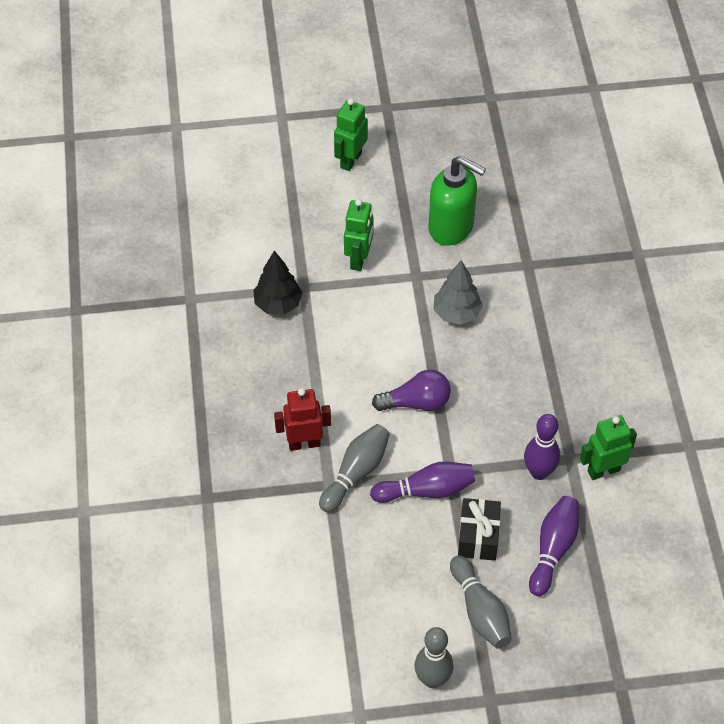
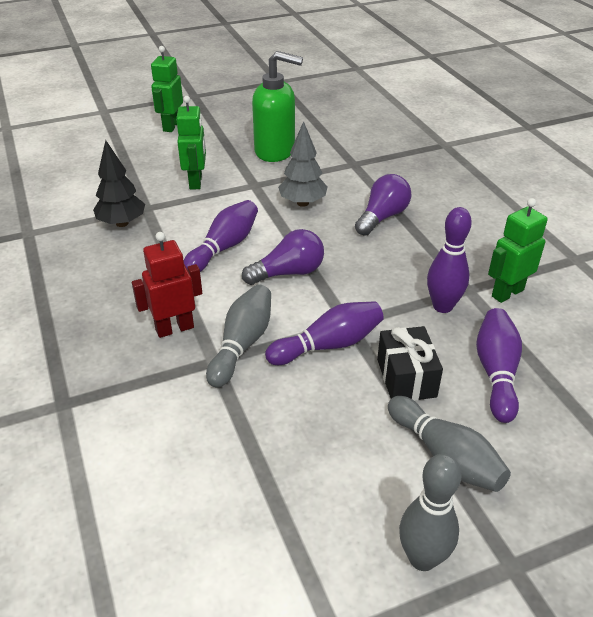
camera: 15 degrees left, 15 degrees down
none -> purple bowling pin [184,200,258,272]
none -> purple light bulb [355,174,411,236]

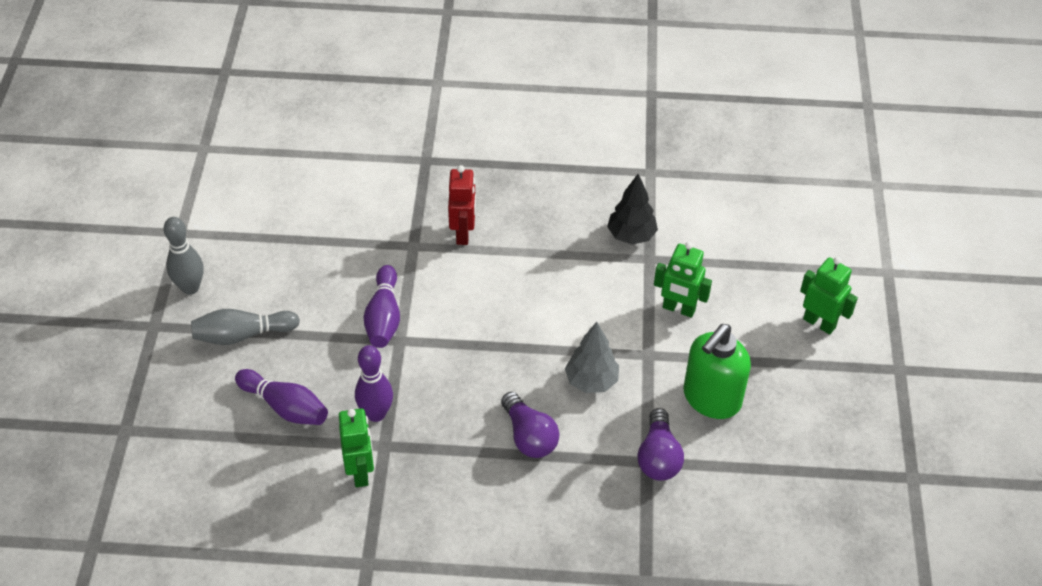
camera: 115 degrees right, 10 degrees up
purple bowling pin [184,200,258,272] -> none
grey bowling pin [206,284,271,388] -> none
purple light bulb [242,229,324,285] -> purple light bulb moved to [637,408,684,481]
black gift [377,326,443,401] -> none

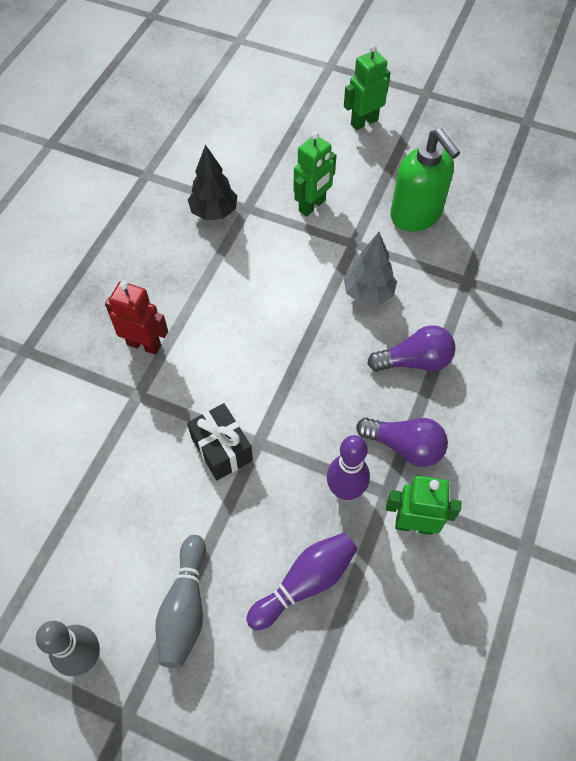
camera: 70 degrees left, 10 degrees up
purple bowling pin [364,265,400,348] -> black gift [187,403,253,480]
purple light bulb [637,408,684,481] -> purple light bulb moved to [356,418,448,467]

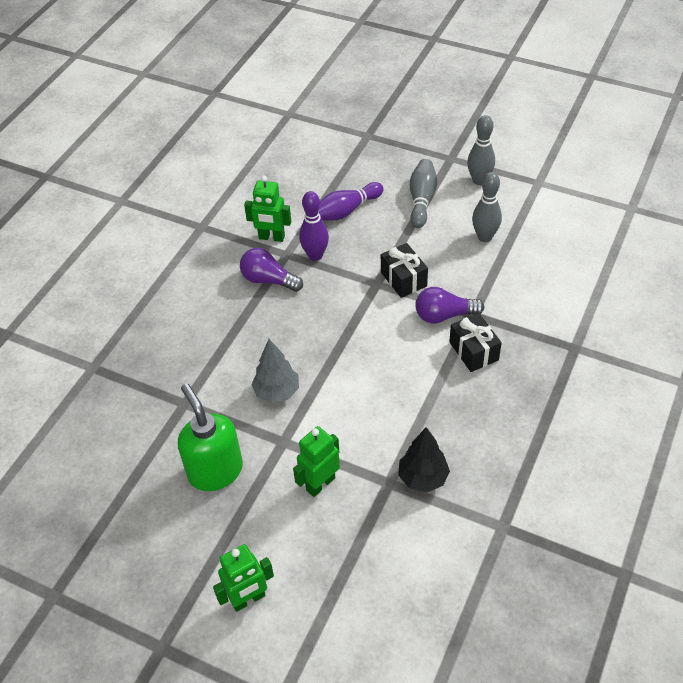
camera: 175 degrees left, 10 degrees down
red robot [105,281,168,355] -> black gift [449,313,502,372]
purple light bulb [367,325,456,372] -> purple light bulb moved to [415,287,484,324]
none -> grey bowling pin [472,172,502,242]

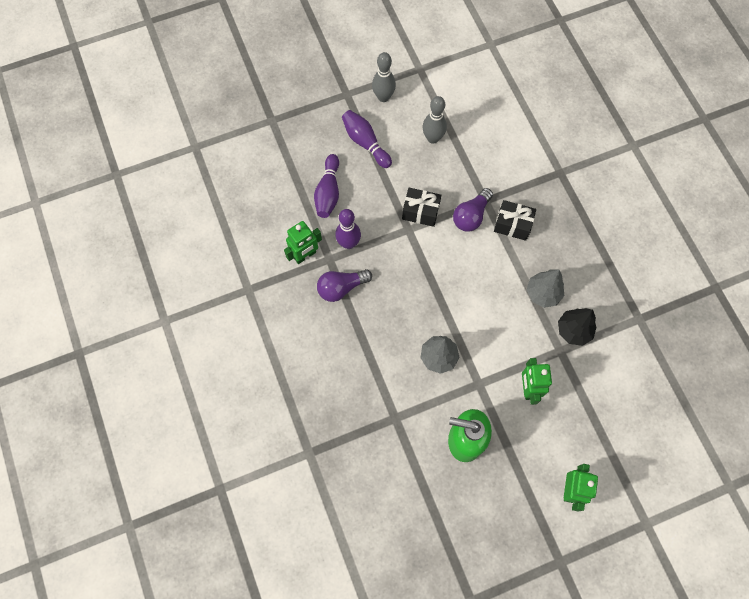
camera: 50 degrees left, 20 degrees up
grey bowling pin [410,159,437,228] -> purple bowling pin [342,110,392,168]
none -> grey tree [527,270,564,308]

